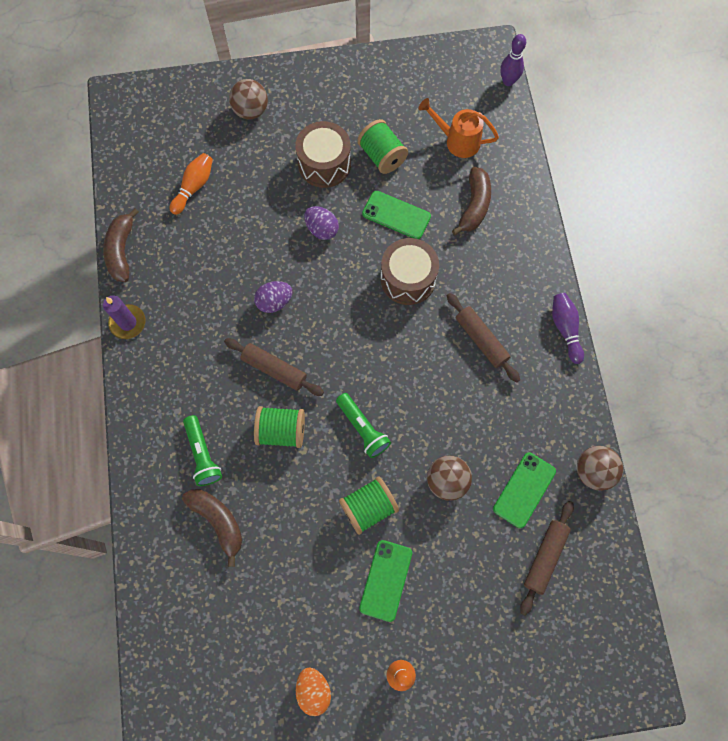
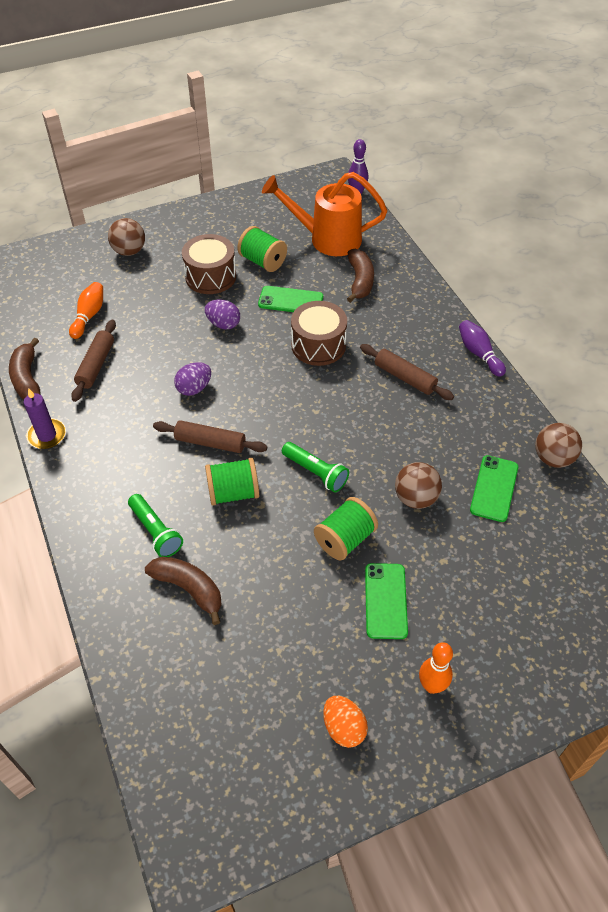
camera: 15 degrees left, 20 degrees down
orange watering can [418,98,499,158] -> orange watering can [262,172,387,256], size x1.58
brown rolling pin [520,501,574,616] -> brown rolling pin moved to [71,320,116,402]

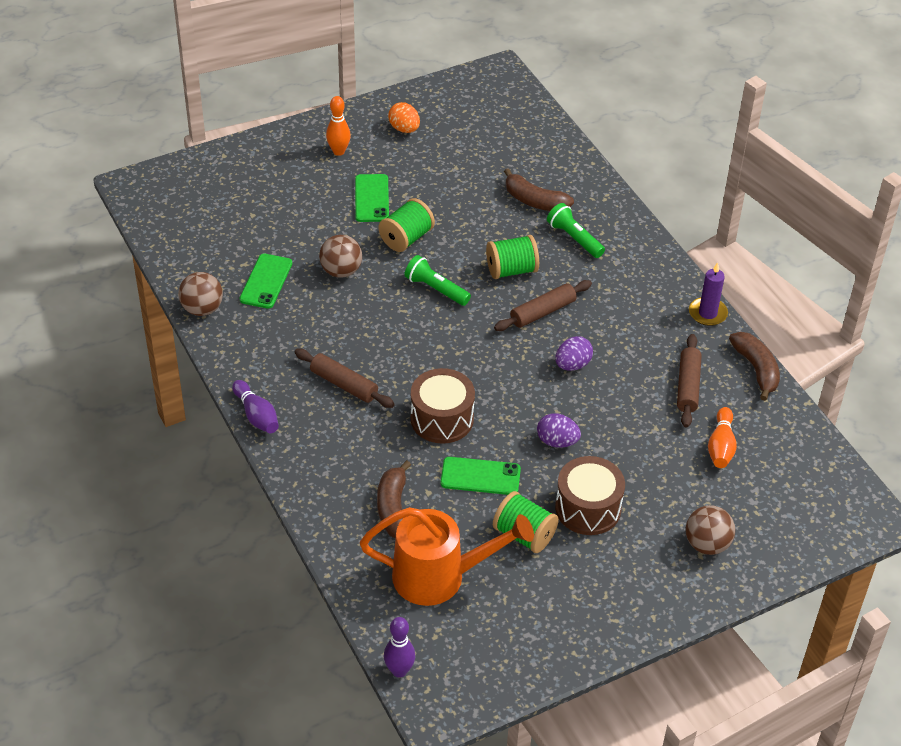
camera: 175 degrees right, 5 degrees down
brown rolling pin [153,420,267,453] -> brown rolling pin turned 45 degrees counterclockwise [494,280,592,331]

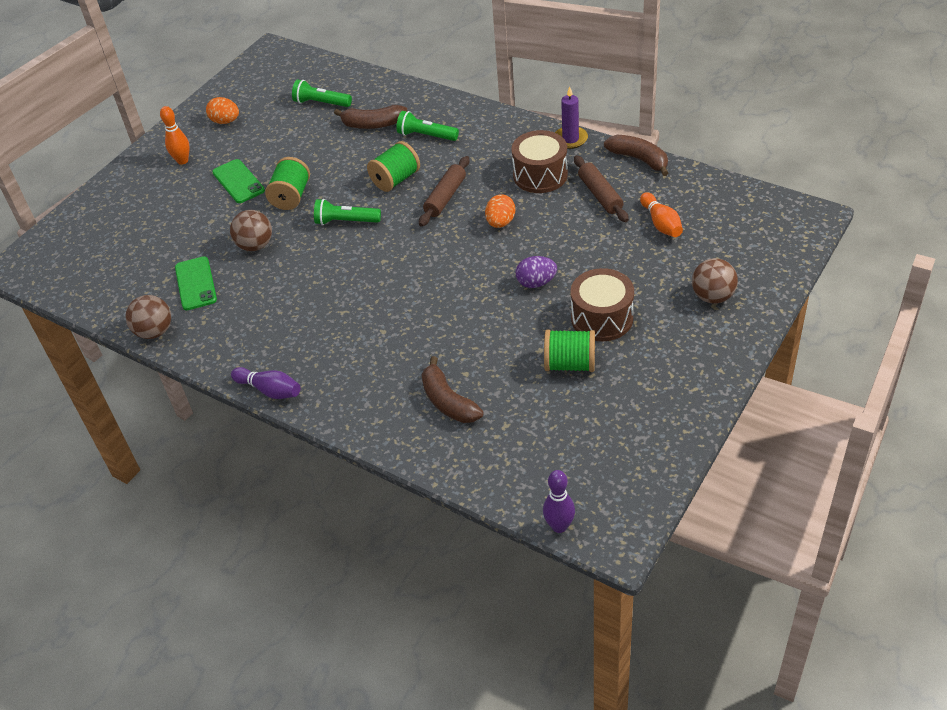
camera: 25 degrees left, 0 degrees up
brown rolling pin [294,349,395,408] -> none
orange watering can [360,507,534,606] -> none
brown drum [410,368,475,444] -> brown drum moved to [511,130,568,193]
green phone [441,457,521,495] -> none
purple egg [555,336,593,371] -> orange egg [485,194,515,228]
none -> green flashlight [292,80,352,107]

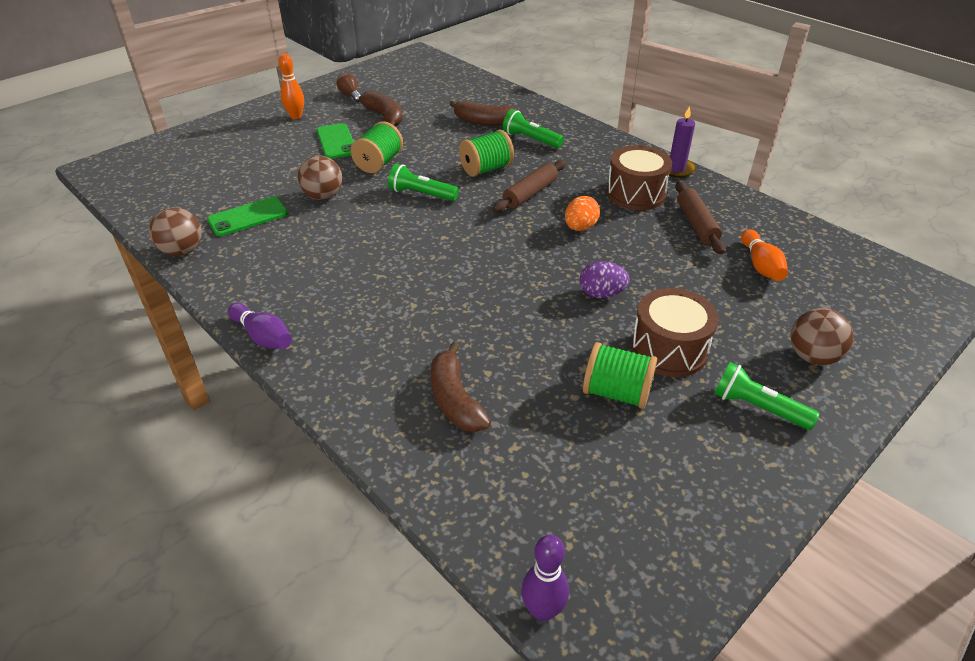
camera: 10 degrees right, 5 degrees down
green phone [175,256,217,310] -> green phone turned 60 degrees clockwise [207,197,288,236]
orange egg [206,97,239,124] -> brown light bulb [337,73,361,102]
green flashlight [292,80,352,107] -> green flashlight moved to [714,362,819,430]
brown banana [604,135,668,176] -> brown banana moved to [359,91,403,126]

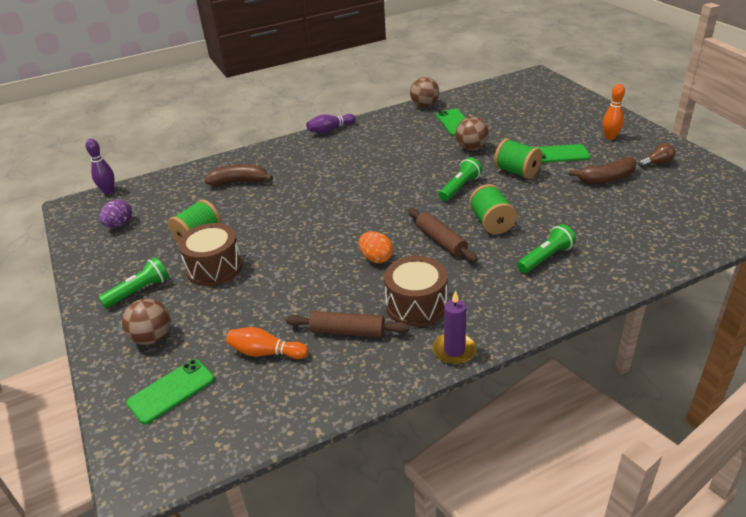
camera: 110 degrees right, 5 degrees down
brown banana [449,100,519,126] -> none
purple egg [580,261,630,298] -> purple egg moved to [99,199,132,228]
none -> green phone [126,359,214,424]

